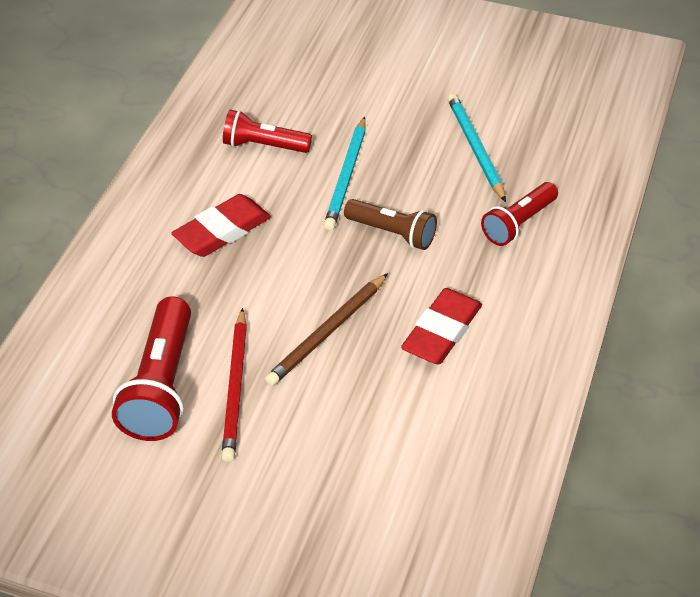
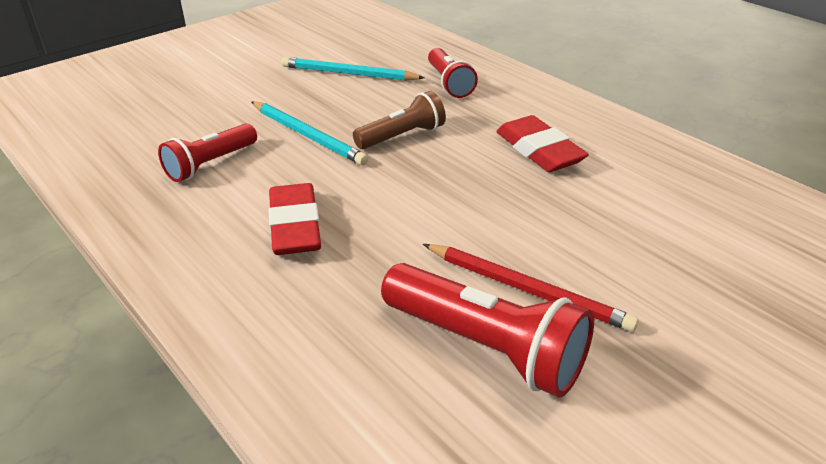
camera: 60 degrees left, 10 degrees down
brown pencil [265,273,388,386] -> none

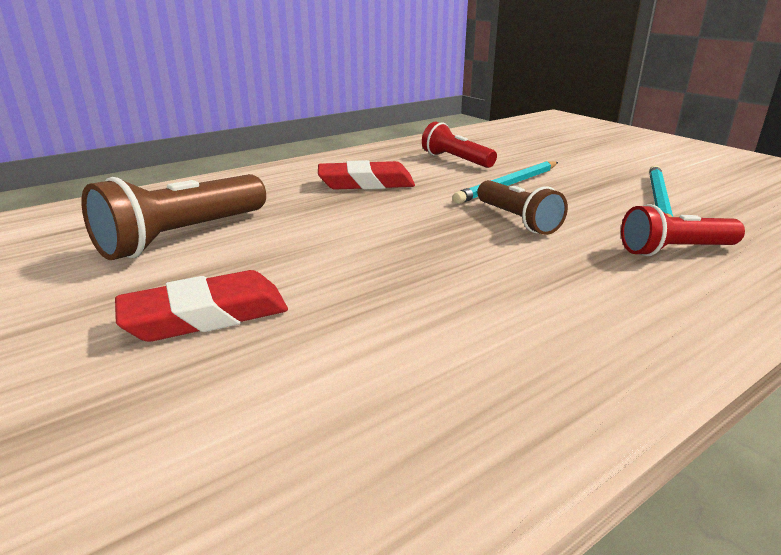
camera: 95 degrees right, 10 degrees down
red flashlight [381,263,594,397] -> brown flashlight [82,174,266,260]
red pencil [423,244,639,332] -> none
red eraser [496,115,589,172] -> red eraser moved to [115,270,288,342]

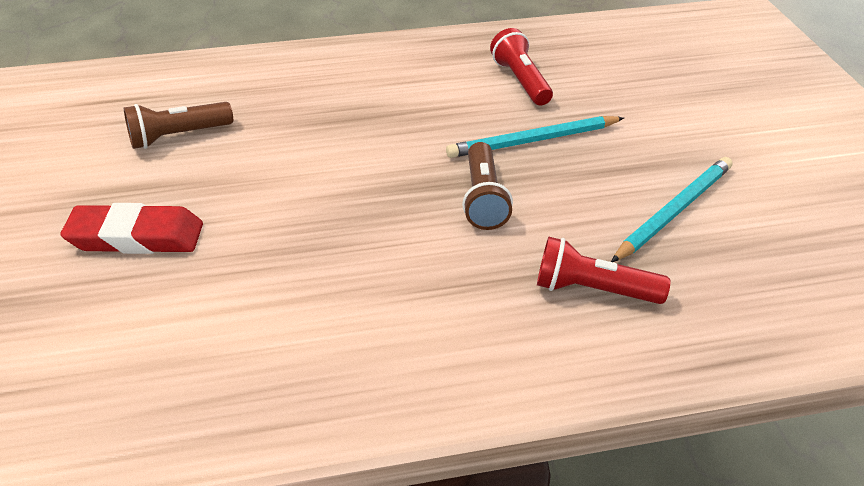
camera: 25 degrees right, 15 degrees up
brown flashlight [82,174,266,260] -> brown flashlight [124,102,233,149], size x0.64
red eraser [318,160,415,190] -> none

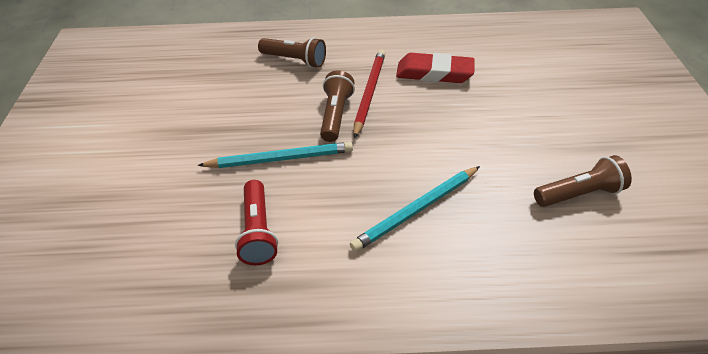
camera: 170 degrees left, 5 degrees up
red eraser [60,203,203,254] -> red eraser moved to [396,53,475,83]
red flashlight [537,237,671,304] -> brown flashlight [258,37,326,68]
turquoise pencil [611,157,732,262] -> turquoise pencil moved to [350,166,480,252]
none -> red pencil [354,49,385,139]

